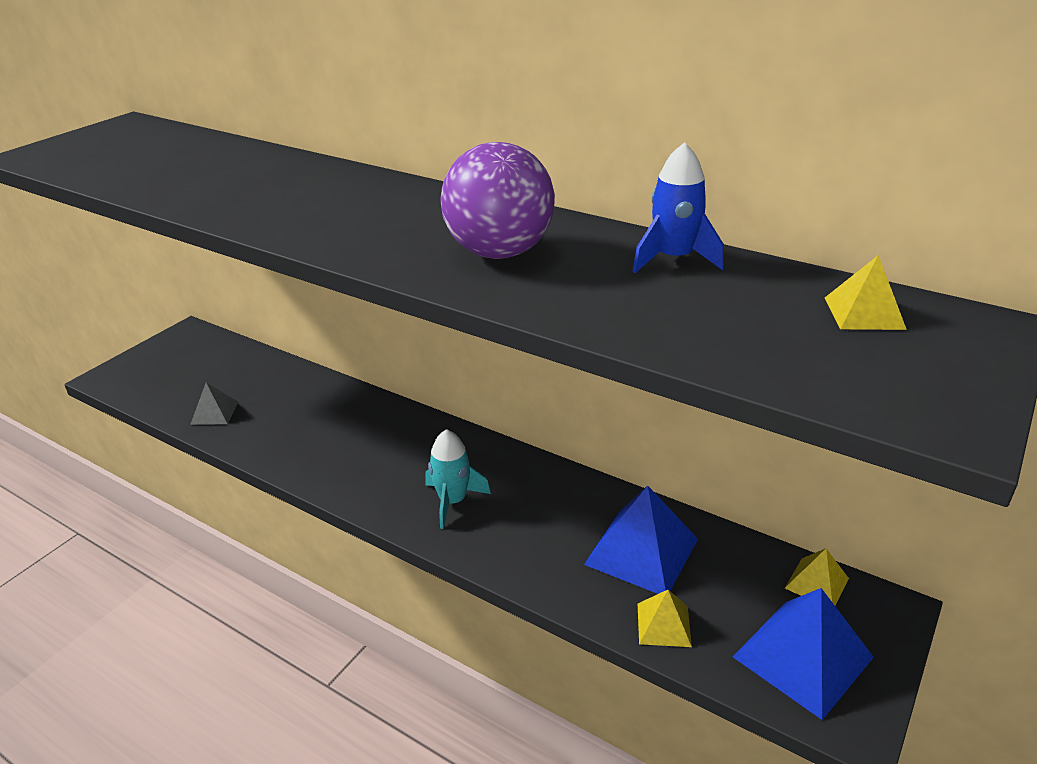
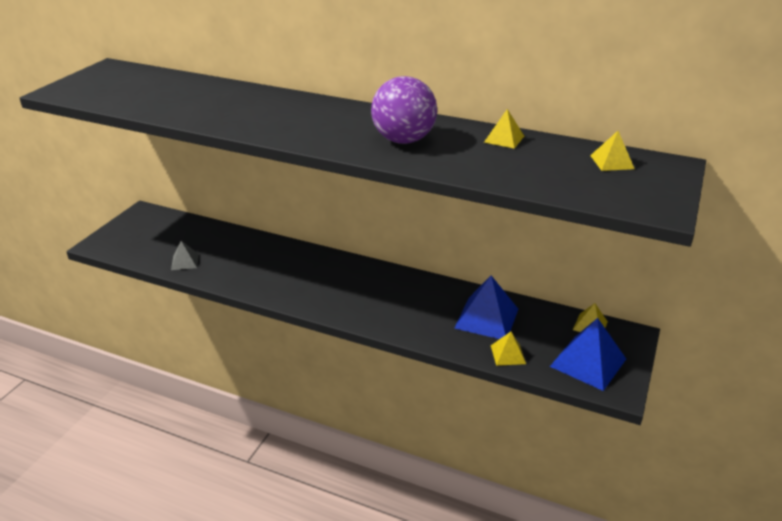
camera: 10 degrees left, 0 degrees up
turquoise rocket [425,429,491,529] -> none
blue rocket [632,142,724,273] -> yellow pyramid [484,109,524,149]

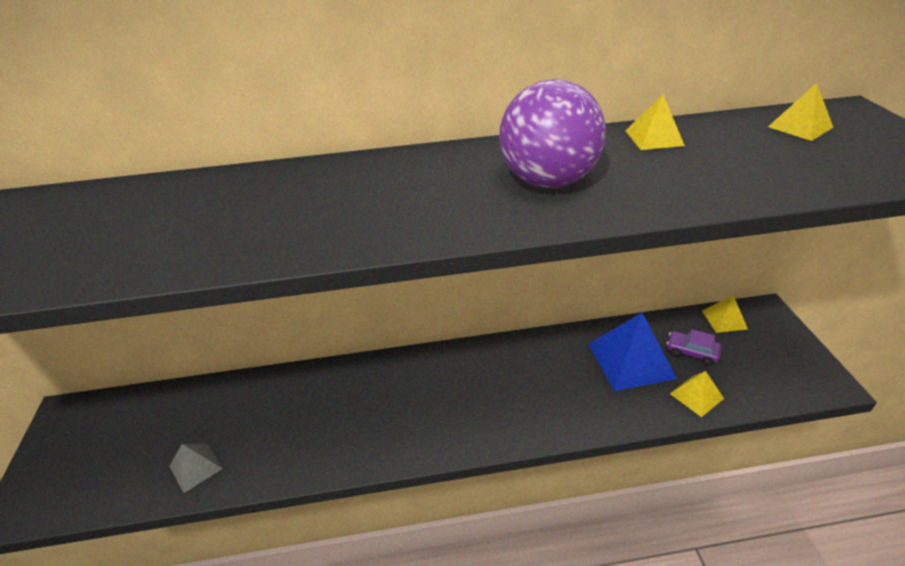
camera: 30 degrees left, 5 degrees up
blue pyramid [550,318,626,391] -> none
none -> purple car [667,329,722,366]

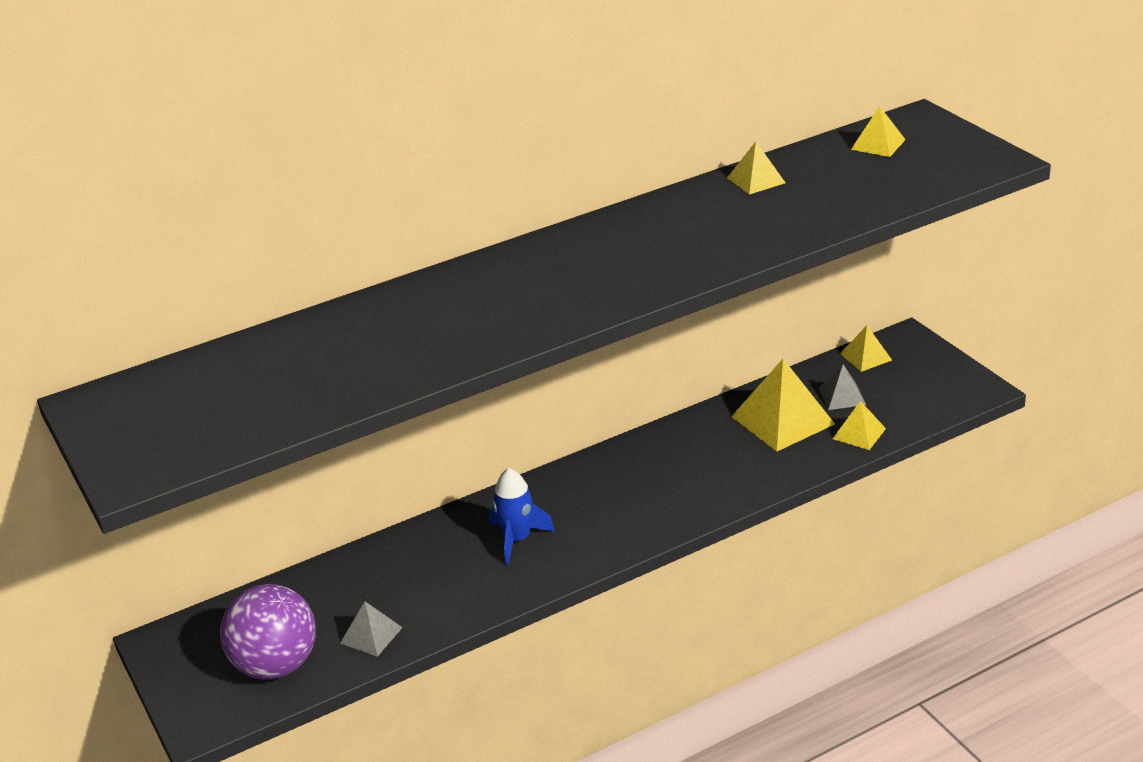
camera: 20 degrees left, 5 degrees down
purple ball [499,79,606,188] -> purple ball moved to [220,584,316,679]
blue pyramid [589,313,677,391] -> yellow pyramid [731,359,835,452]
purple car [667,329,722,366] -> grey pyramid [818,364,866,410]
none -> blue rocket [490,468,555,565]

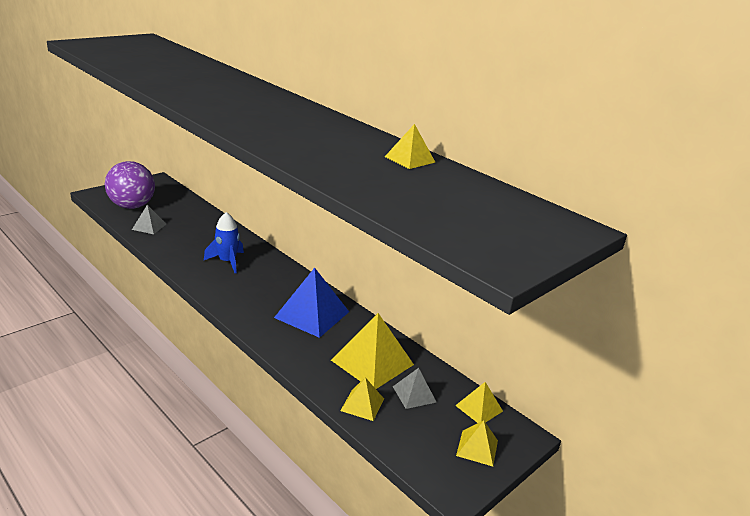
camera: 70 degrees right, 5 degrees down
yellow pyramid [851,106,906,157] -> yellow pyramid moved to [456,420,498,466]
none -> blue pyramid [274,268,349,338]

